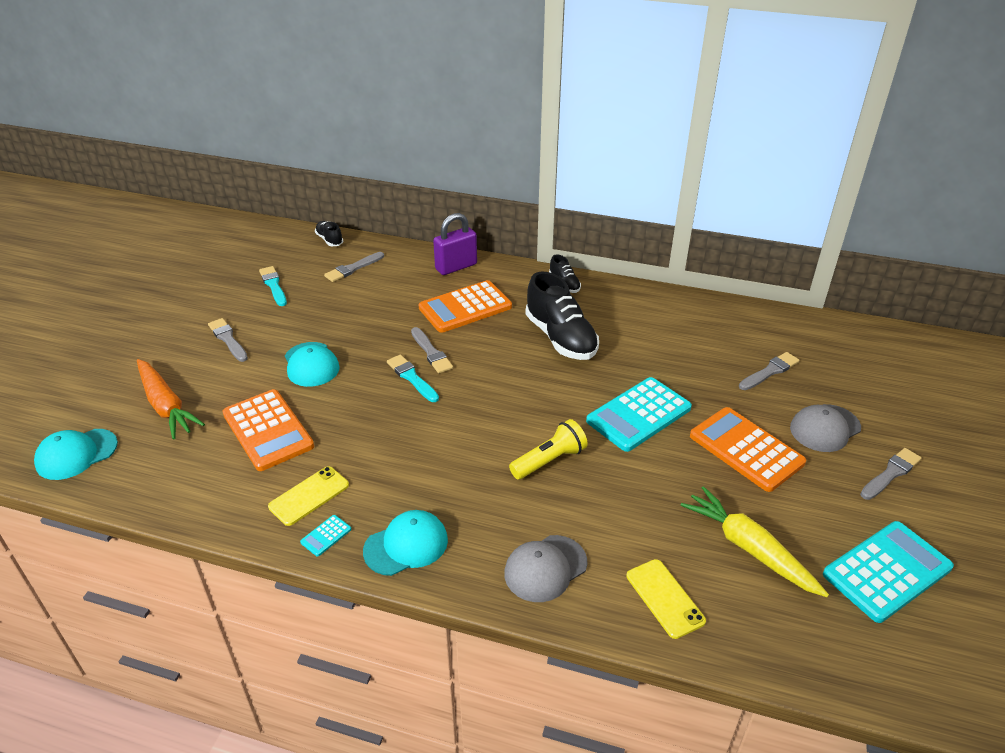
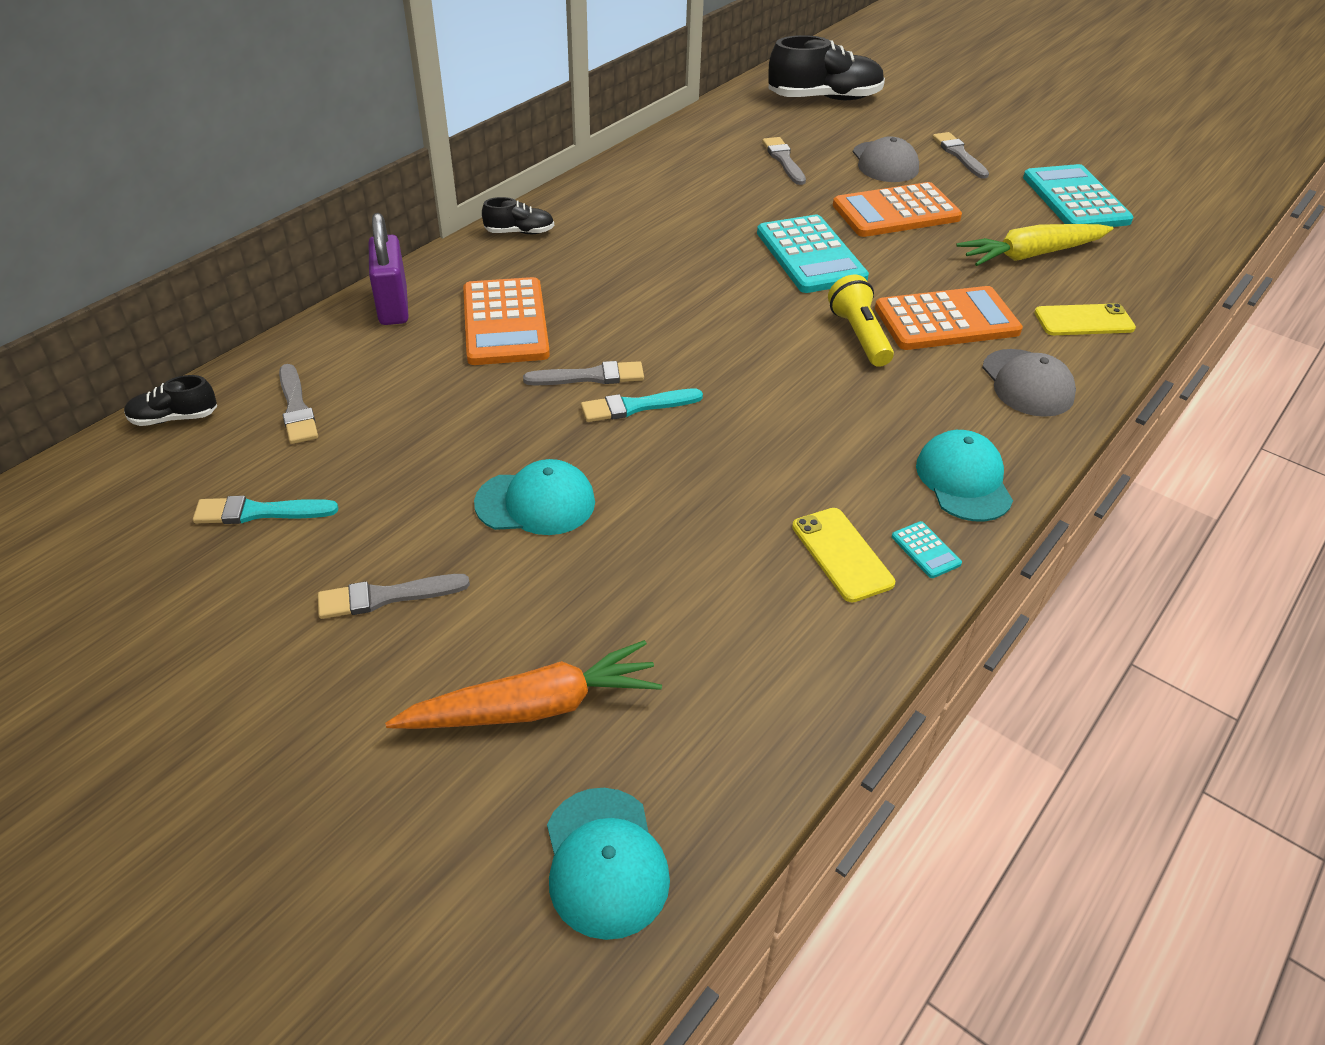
camera: 70 degrees left, 5 degrees up
orange calculator [222,389,314,471] -> orange calculator moved to [875,286,1023,350]
black shoe [526,271,599,360] -> black shoe moved to [768,35,885,100]

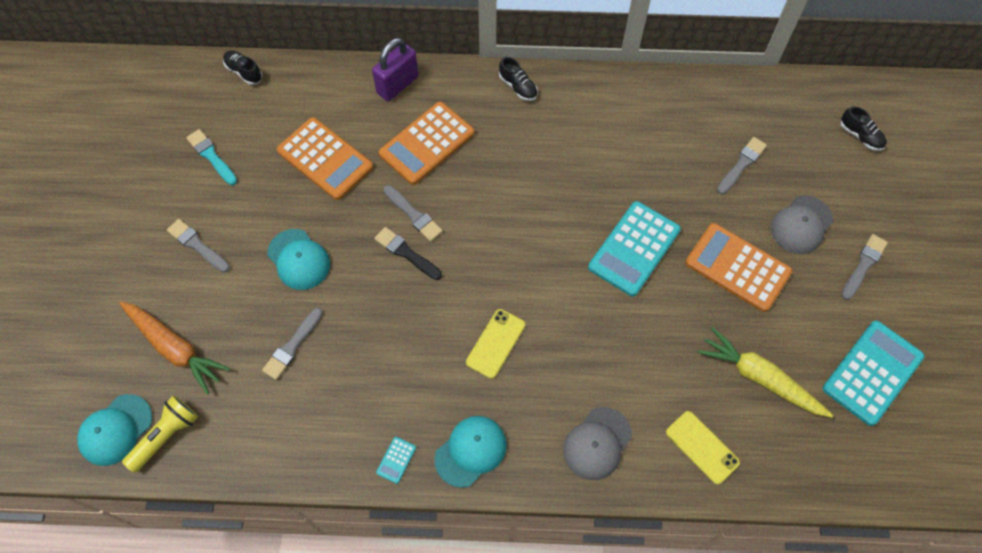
camera: 55 degrees right, 20 degrees up
grey brush [279,364,318,444] -> grey brush moved to [262,308,323,380]
turquoise brush [581,389,703,422] -> black brush [374,227,442,280]
black shoe [768,35,885,100] -> black shoe [841,106,887,151], size x0.49
yellow phone [792,508,895,602] -> yellow phone moved to [466,309,525,379]
yellow flashlight [828,275,894,367] -> yellow flashlight moved to [122,396,198,473]
orange calculator [875,286,1023,350] -> orange calculator moved to [277,117,373,200]

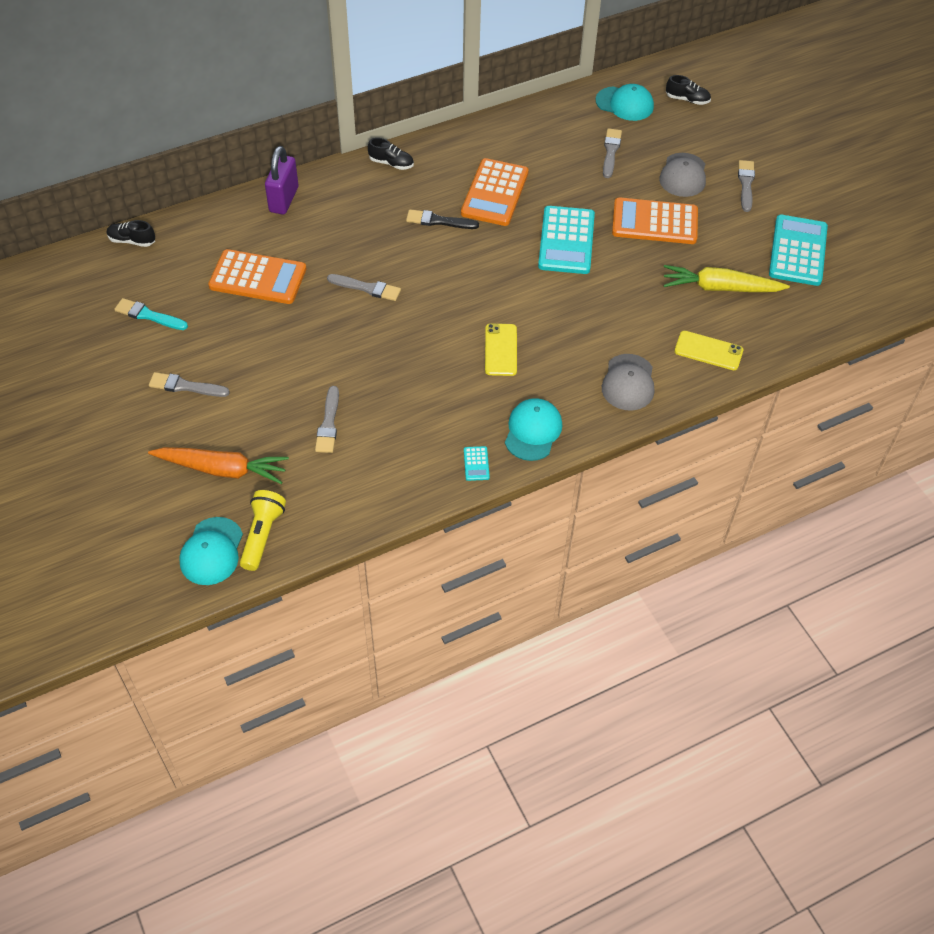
camera: 30 degrees left, 10 degrees down
turquoise cap [267,229,330,290] -> turquoise cap moved to [596,84,654,121]
black brush [374,227,442,280] -> black brush moved to [406,209,479,229]
orange calculator [379,102,475,185] -> orange calculator moved to [461,158,529,226]

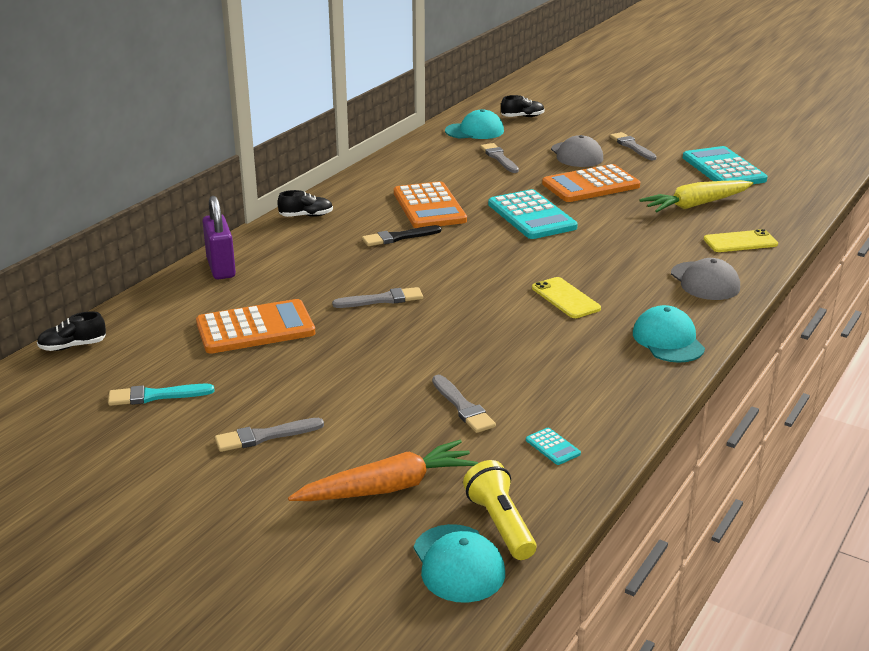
camera: 30 degrees left, 25 degrees down
turquoise calculator [464,446,490,481] -> turquoise calculator moved to [526,427,581,465]

